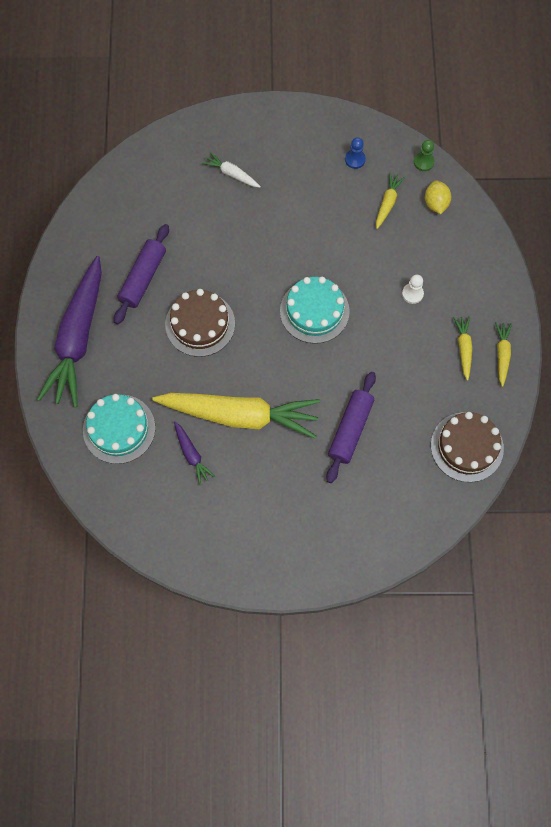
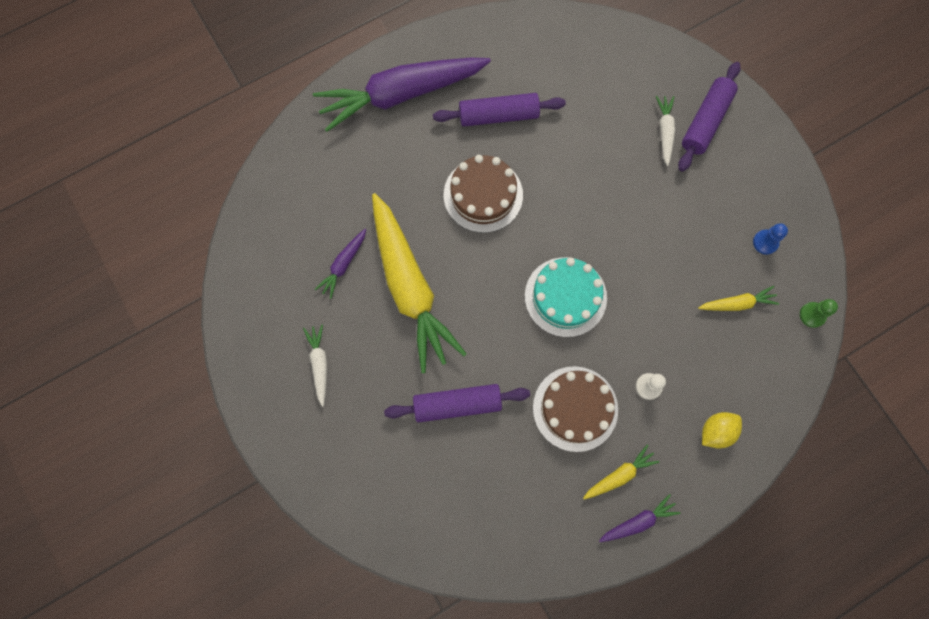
camera: 60 degrees right, 5 degrees up
turquoise cake [83,394,155,464] -> none
yellow lemon [425,180,451,214] -> yellow lemon moved to [702,412,742,449]
brown cake [431,412,504,482] -> brown cake moved to [533,366,618,452]
yellow carrot [495,322,512,387] -> purple carrot [599,494,680,542]
none -> white carrot [303,325,327,407]
none -> purple rolling pin [678,62,740,172]

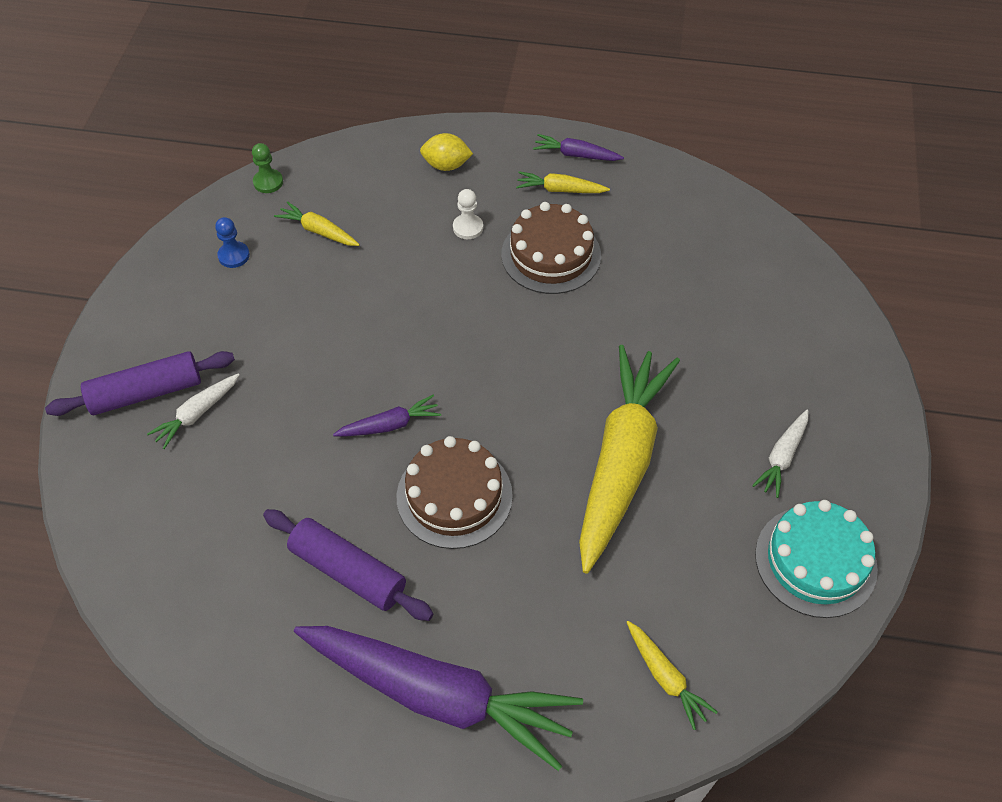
camera: 140 degrees left, 20 degrees down
purple carrot [315,229,366,299] -> purple carrot moved to [333,395,441,437]
purple rolling pin [384,384,530,423] -> none
turquoise cake [525,257,607,337] -> turquoise cake moved to [755,500,878,618]
none -> yellow carrot [626,621,718,730]

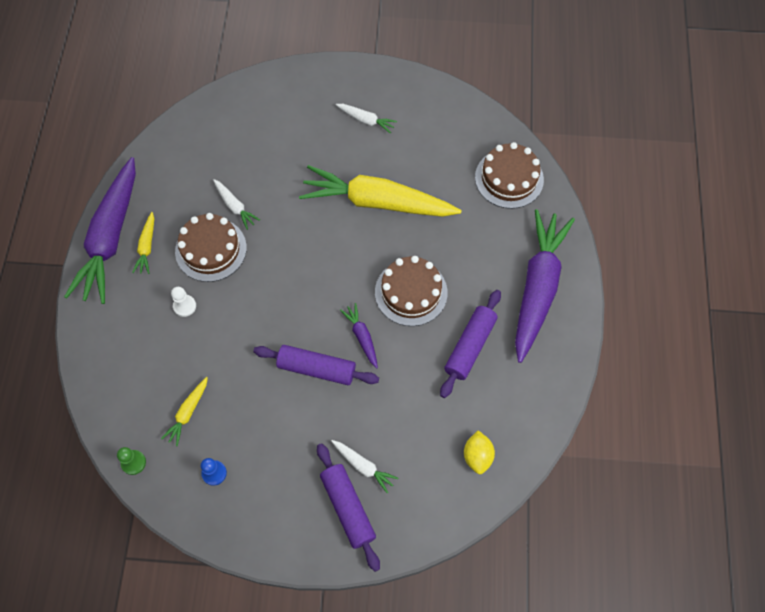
camera: 95 degrees left, 10 degrees up
yellow lemon [420,133,473,171] -> yellow lemon moved to [464,430,495,474]
purple carrot [533,134,624,161] -> purple carrot [64,157,136,304], size x2.36
yellow carrot [626,621,718,730] -> brown cake [475,142,544,209]
turquoise cake [755,500,878,618] -> none
none -> white carrot [213,179,260,230]
none -> purple rolling pin [253,345,379,385]

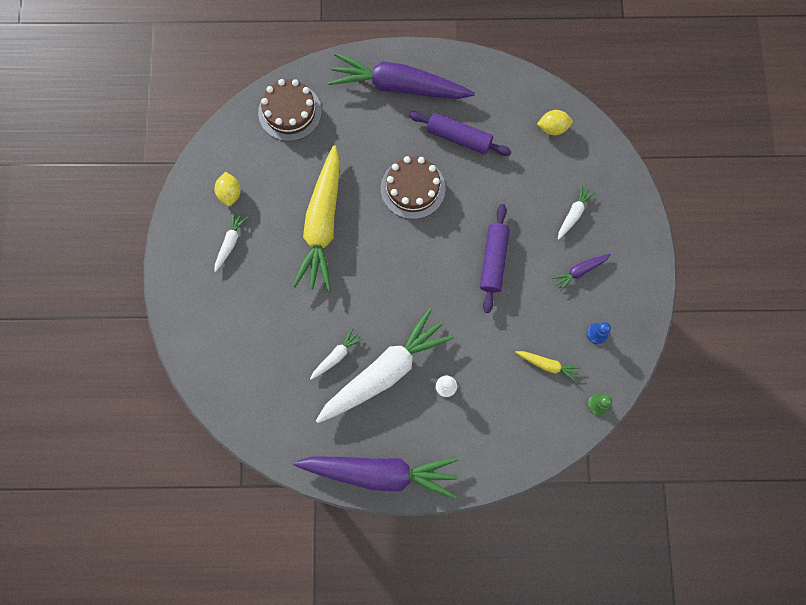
camera: 95 degrees left, 10 degrees up
yellow carrot [132,212,154,274] -> none
brown cake [175,213,247,282] -> white carrot [316,308,454,423]
purple rolling pin [317,443,380,572] -> none
purple carrot [340,303,378,368] -> purple carrot moved to [552,254,611,291]
none -> yellow lemon [215,172,241,206]

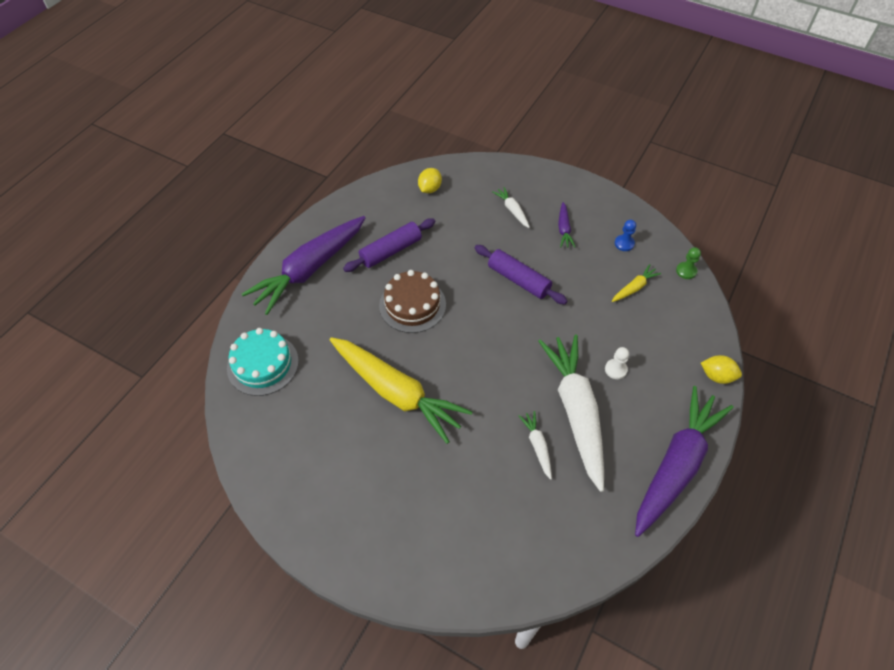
camera: 60 degrees left, 20 degrees down
white carrot [214,212,248,272] -> none
yellow lemon [215,172,241,206] -> yellow lemon moved to [701,355,742,384]
brown cake [258,79,322,141] -> turquoise cake [227,328,299,396]

